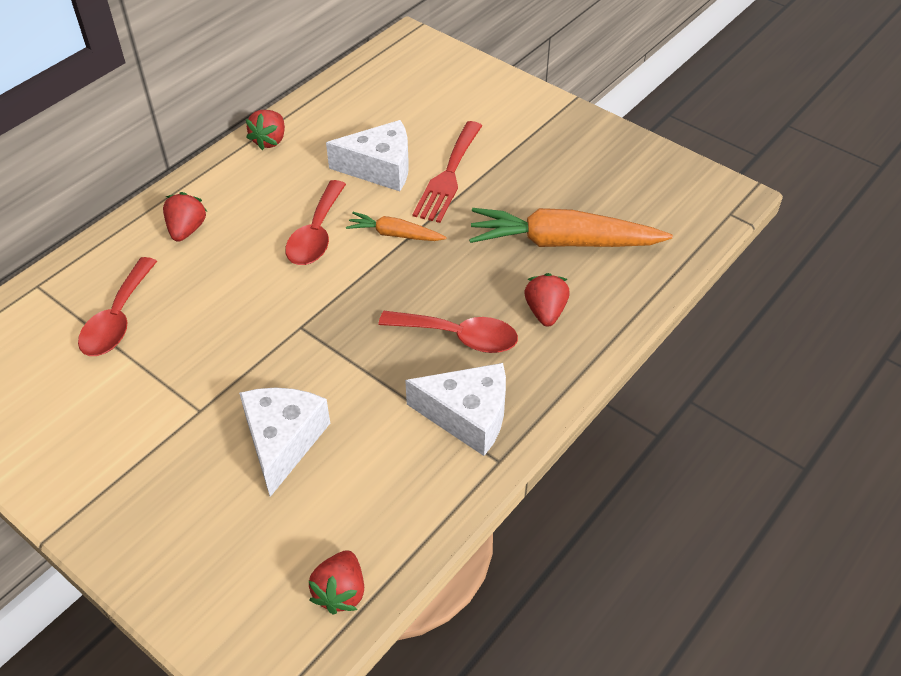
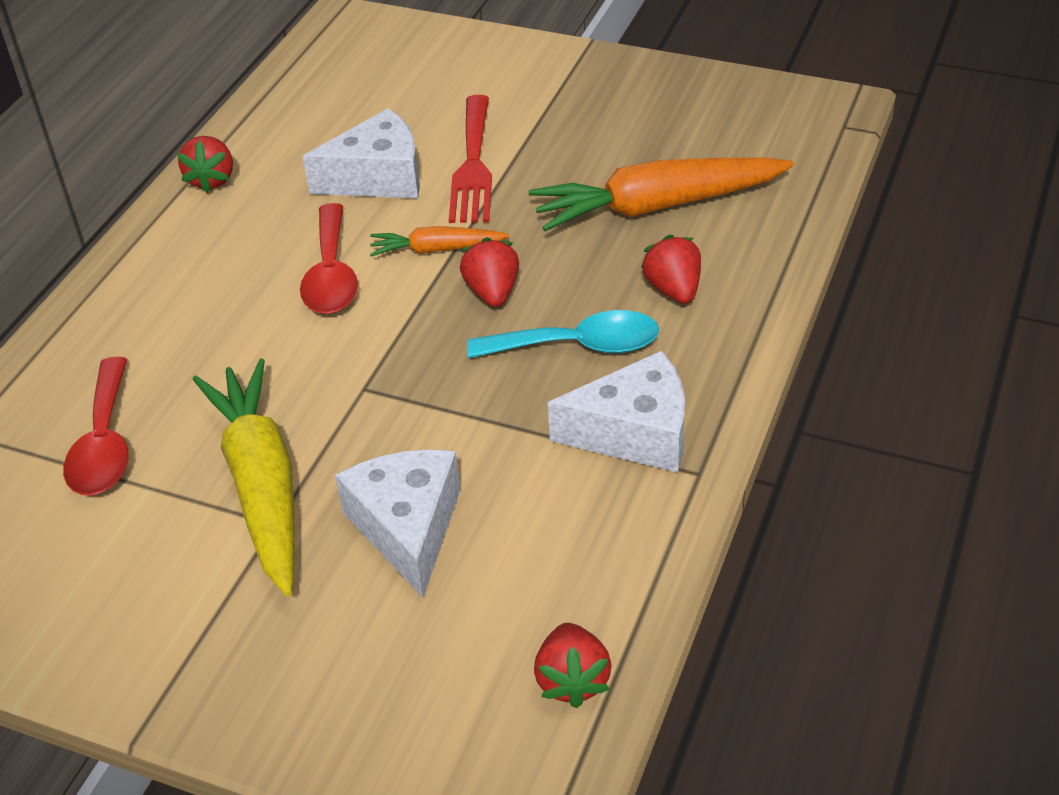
camera: 15 degrees left, 5 degrees down
red strawberry [163,192,207,242] -> red strawberry moved to [460,237,519,307]
red spoon [379,311,518,353] -> turquoise spoon [467,310,659,358]
none -> yellow carrot [193,359,295,596]

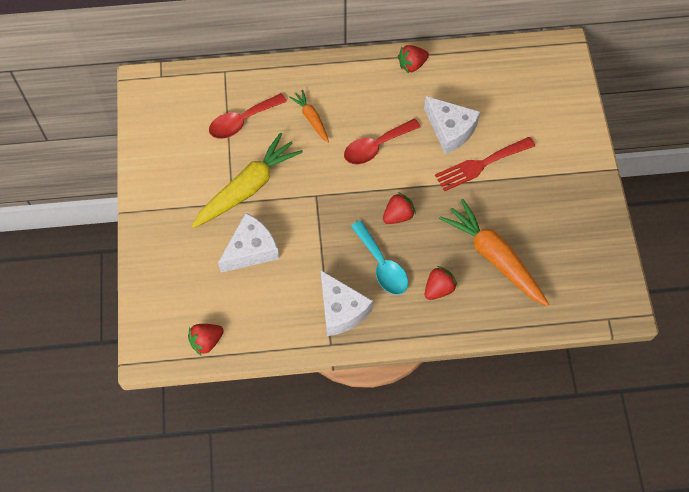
camera: 60 degrees right, 20 degrees up
orange carrot [370,226,509,256] -> orange carrot moved to [289,90,329,143]

